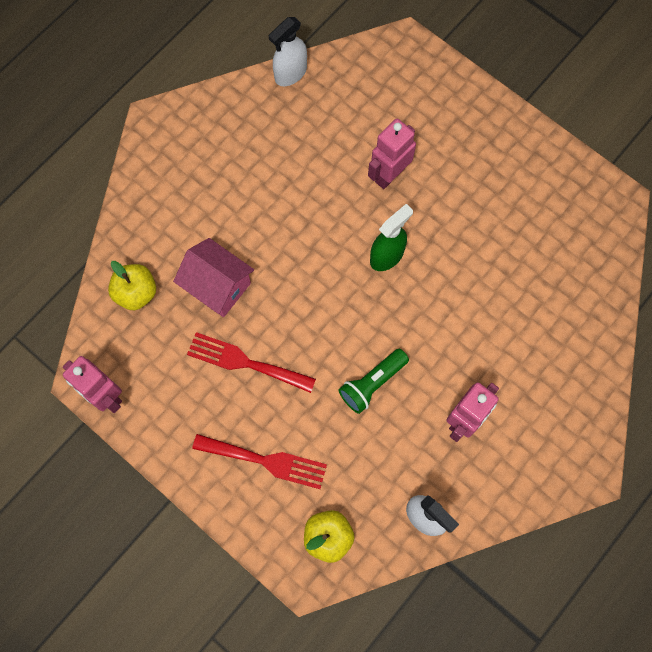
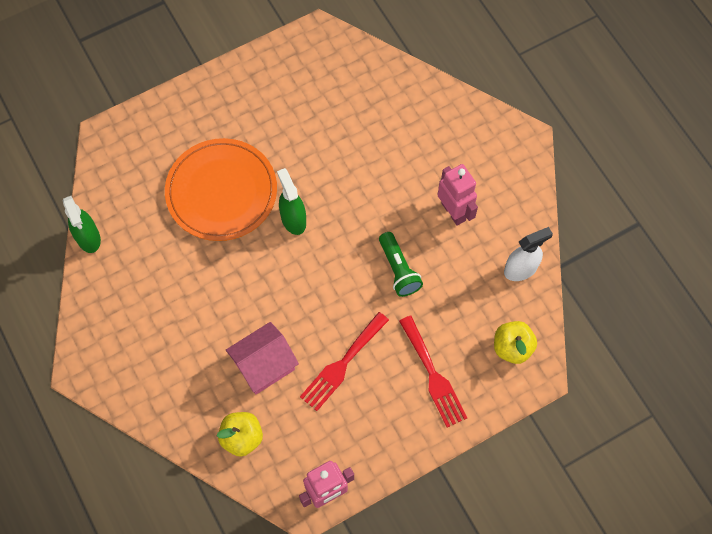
camera: 70 degrees left, 5 degrees down
red fork [192,434,327,489] -> red fork turned 120 degrees clockwise [399,316,467,427]
white spray bottle [269,17,307,86] -> green spray bottle [63,196,101,253]
pink robot [368,119,416,189] -> orange plate [165,138,277,241]

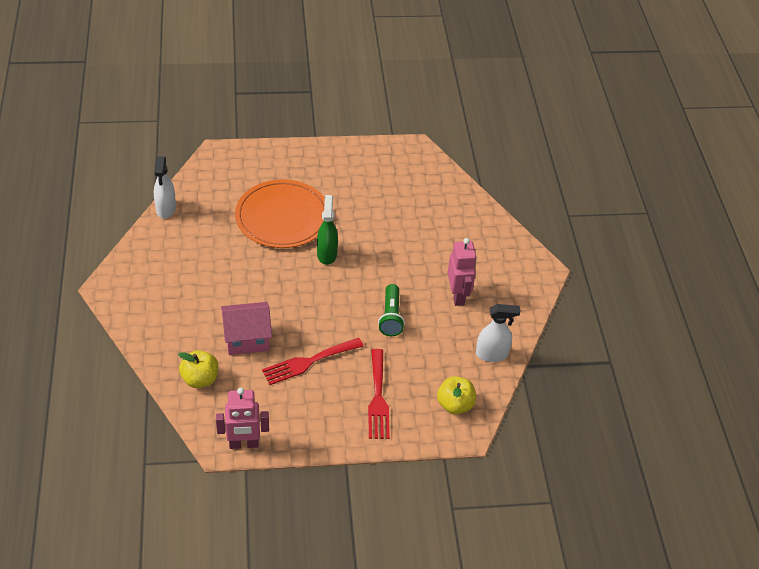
camera: 20 degrees right, 20 degrees down
green spray bottle [63,196,101,253] -> white spray bottle [154,156,176,219]

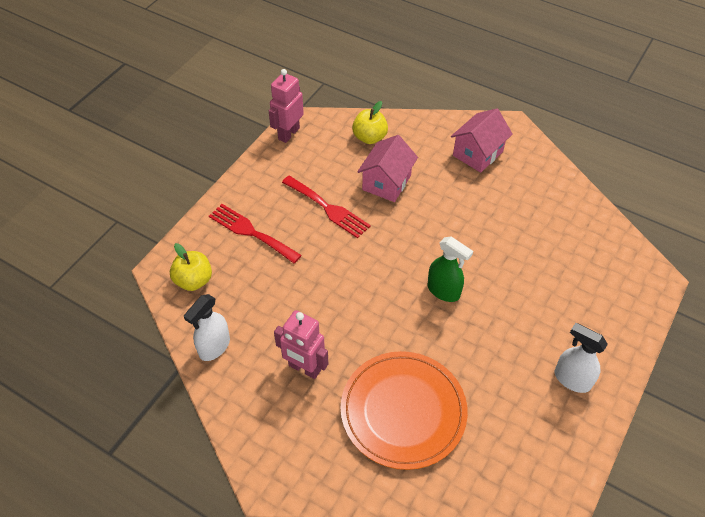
camera: 130 degrees right, 5 degrees up
white spray bottle [154,156,176,219] -> white spray bottle moved to [555,323,608,393]
orange plate [235,179,325,248] -> orange plate moved to [341,351,468,470]
red fork [262,338,364,385] -> red fork turned 120 degrees clockwise [282,176,371,238]
green flashlight [378,284,405,336] -> none
none -> pink house [451,108,513,173]

